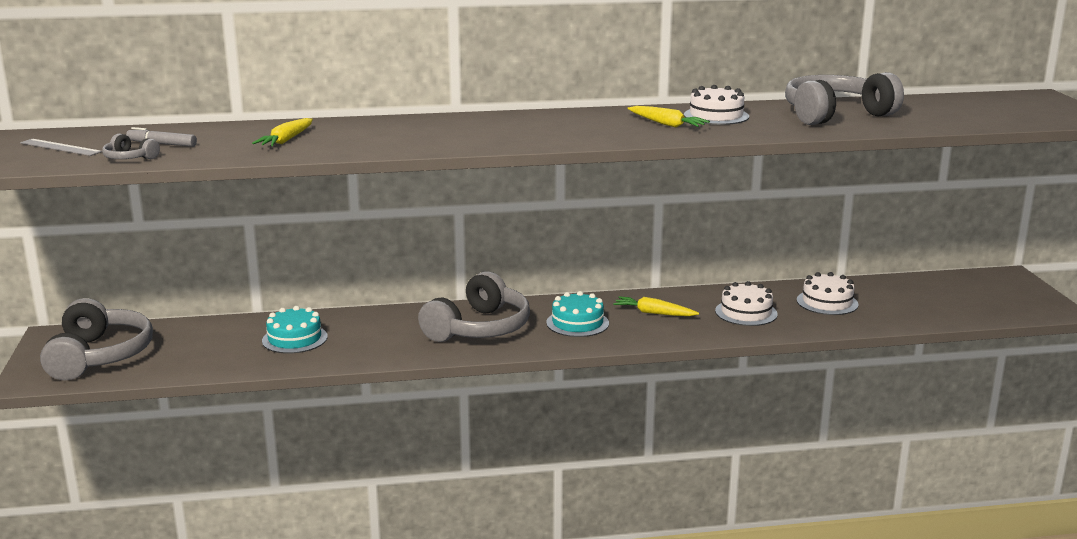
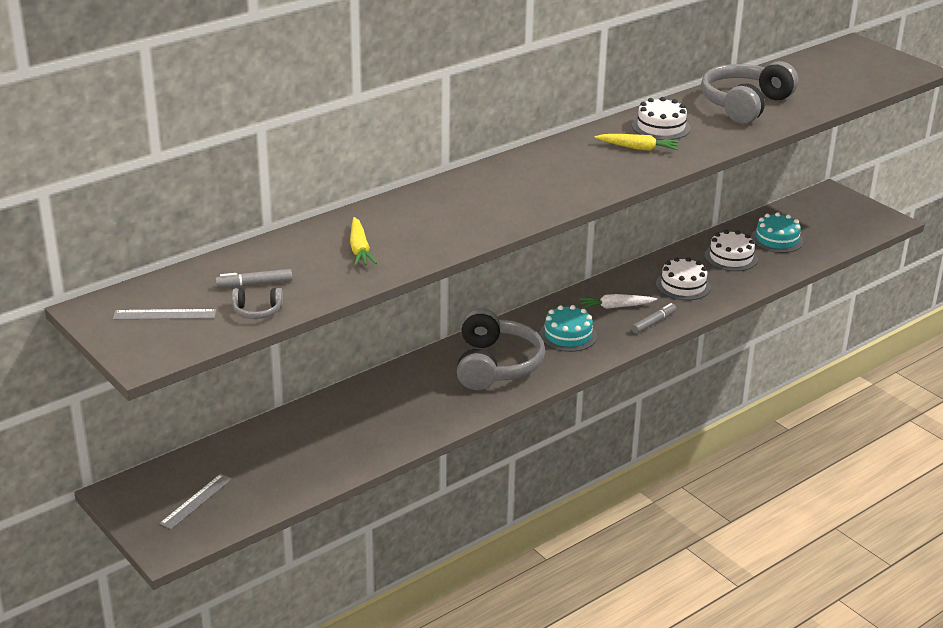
camera: 30 degrees left, 10 degrees up
grey headphones [40,298,153,381] -> grey ruler [159,474,232,529]
turquoise cake [262,306,328,354] -> turquoise cake moved to [751,212,804,253]
yellow carrot [613,296,699,316] -> white carrot [579,294,657,309]
none -> grey marker [631,303,676,334]

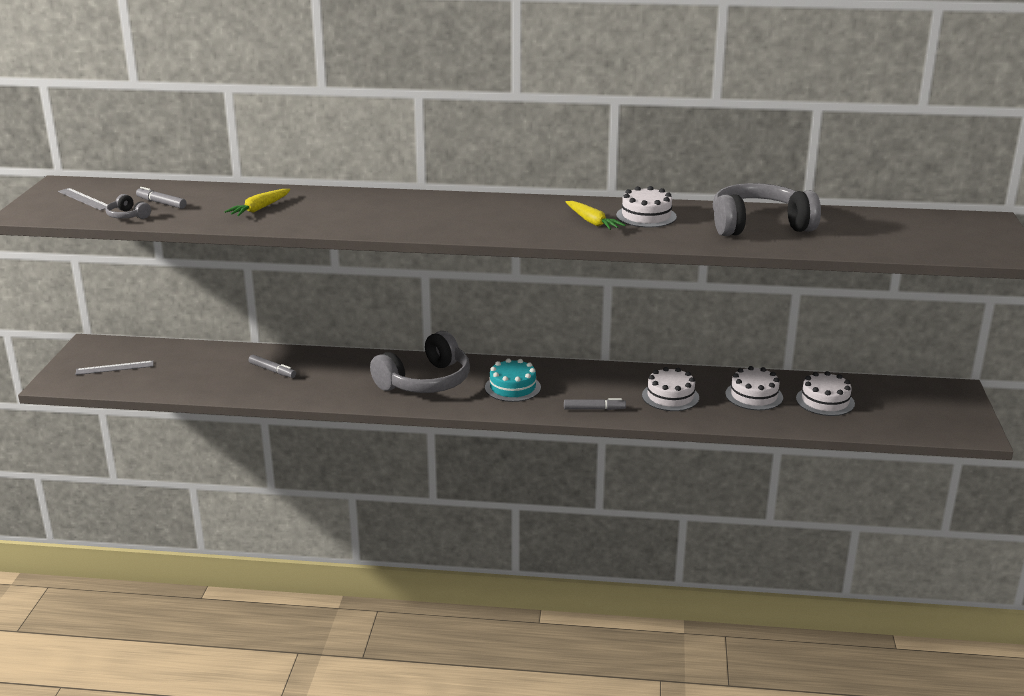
camera: 45 degrees right, 5 degrees down
white carrot [579,294,657,309] -> none
turquoise cake [751,212,804,253] -> white cake [796,371,855,416]
none -> grey marker [249,355,296,378]

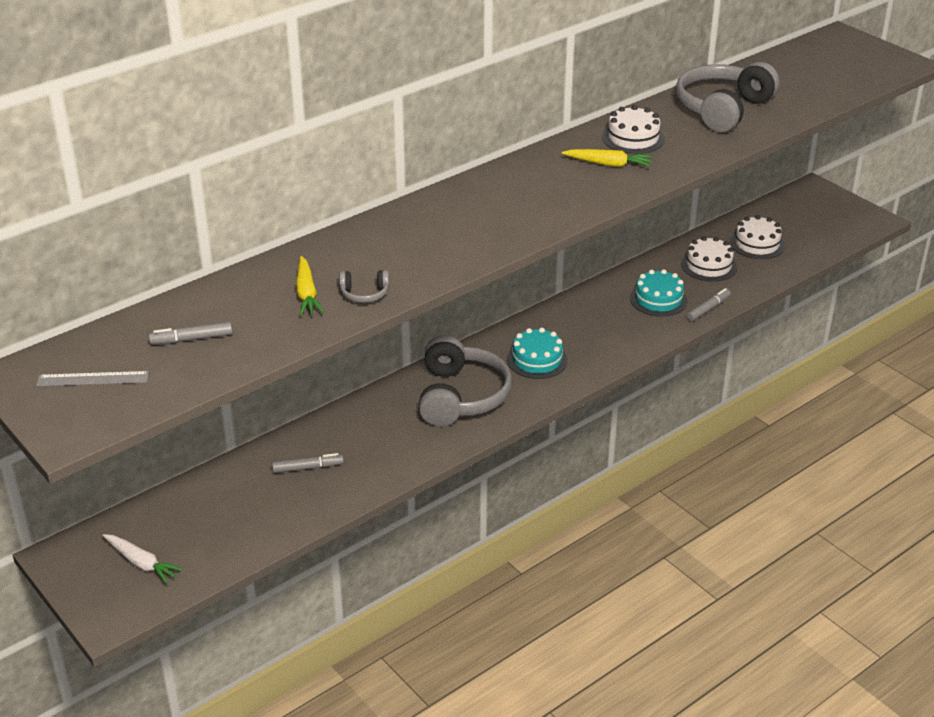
camera: 45 degrees left, 10 degrees up
grey ruler [75,361,154,375] -> white carrot [102,534,183,584]
grey headphones [105,194,151,219] -> grey headphones moved to [339,270,389,303]
grey marker [564,398,626,410] -> grey marker moved to [686,288,731,322]
white cake [642,367,699,411] -> turquoise cake [630,269,688,317]

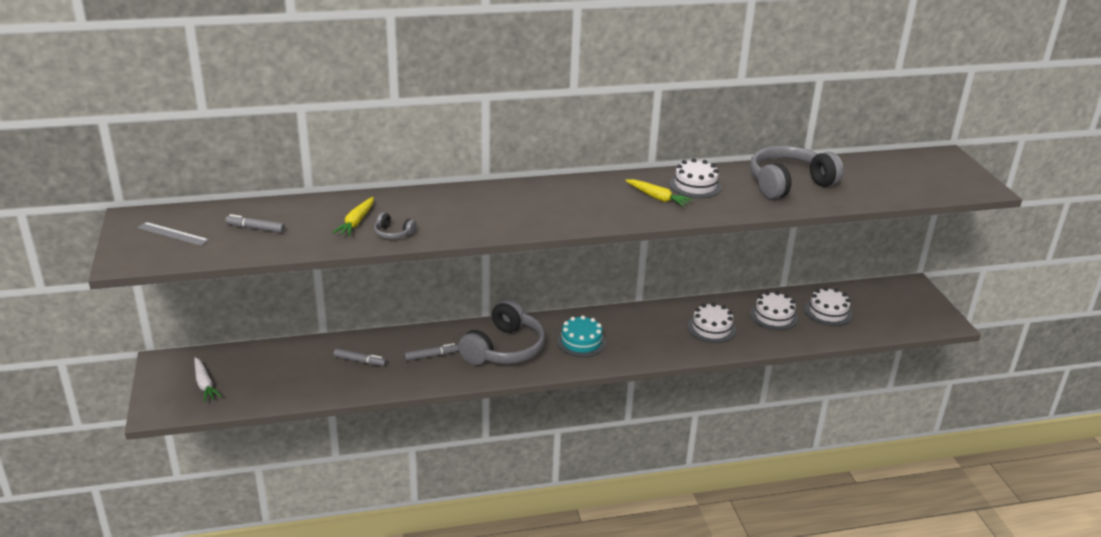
camera: 25 degrees right, 5 degrees down
turquoise cake [630,269,688,317] -> white cake [688,303,736,343]
grey marker [686,288,731,322] -> grey marker moved to [404,343,459,361]

